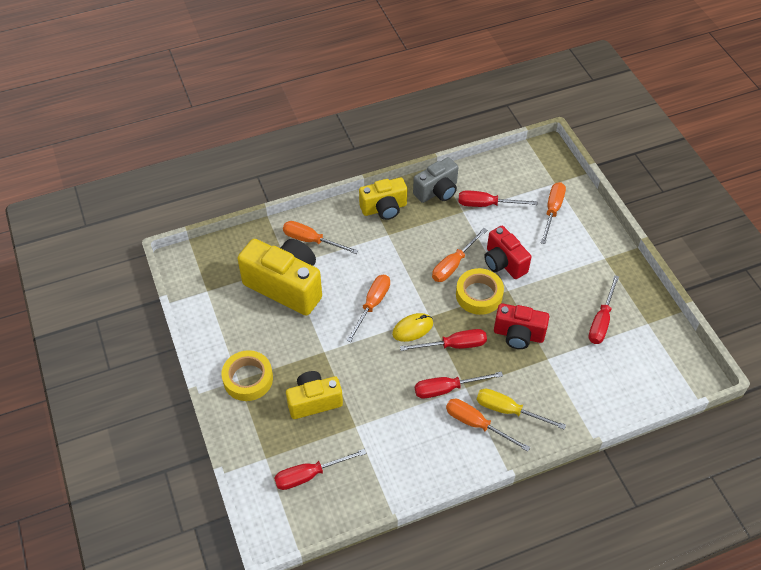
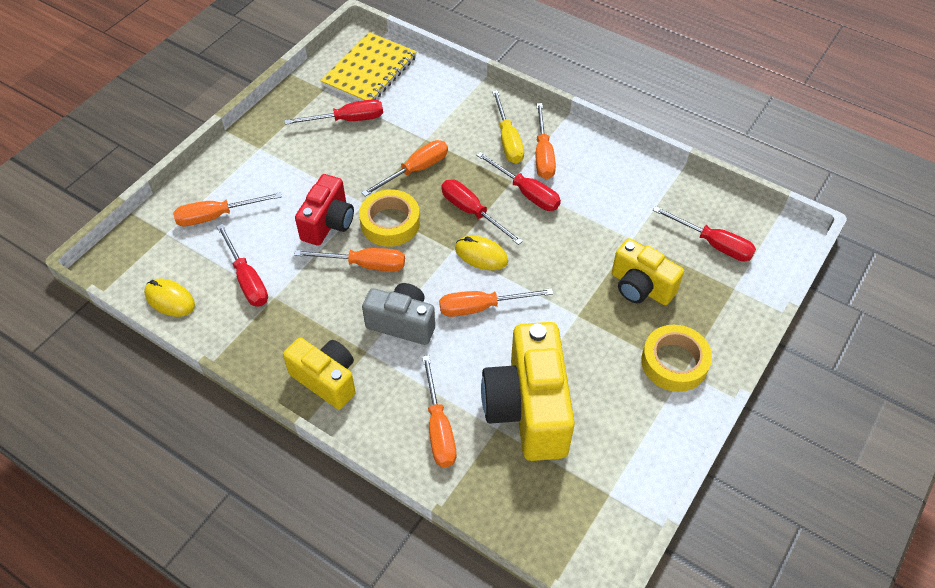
camera: 125 degrees left, 0 degrees up
grey camera [413,157,458,203] -> grey camera moved to [362,283,435,345]
red camera [494,303,549,349] -> orange screwdriver [361,140,448,197]
none -> yellow mouse [144,279,195,317]
none -> yellow notebook [320,32,417,101]

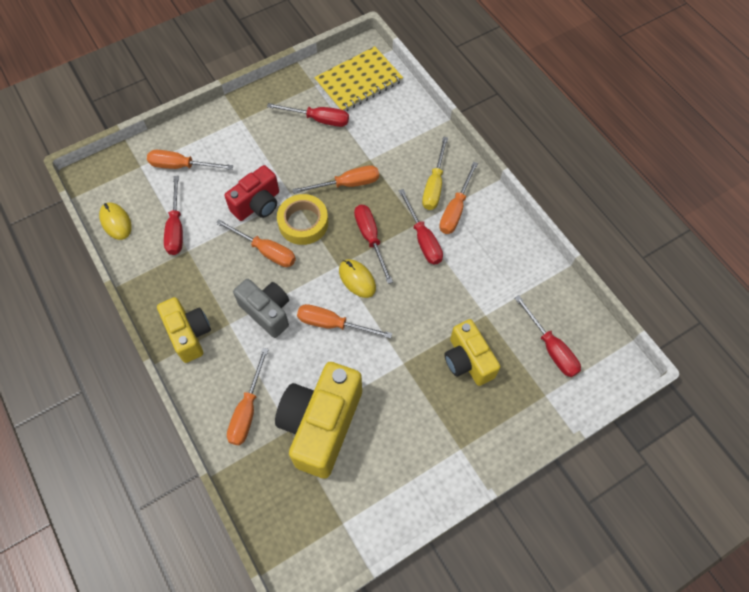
camera: 25 degrees right, 10 degrees up
yellow tape [641,325,712,392] -> none

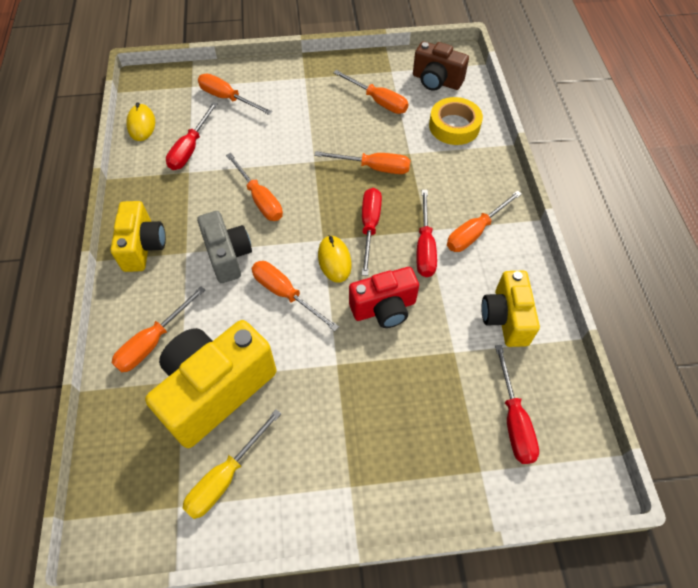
camera: 25 degrees right, 5 degrees down
red camera [224,165,279,221] -> red camera moved to [349,267,419,328]
red screwdriver [267,103,349,127] -> orange screwdriver [333,70,408,114]
yellow tape [277,194,328,245] -> yellow tape moved to [429,97,483,145]
yellow notebook [314,46,403,111] -> brown camera [413,41,469,91]
yellow screwdriver [422,137,448,210] -> yellow screwdriver moved to [182,409,281,519]
yellow camera [444,319,500,386] -> yellow camera moved to [481,271,540,347]

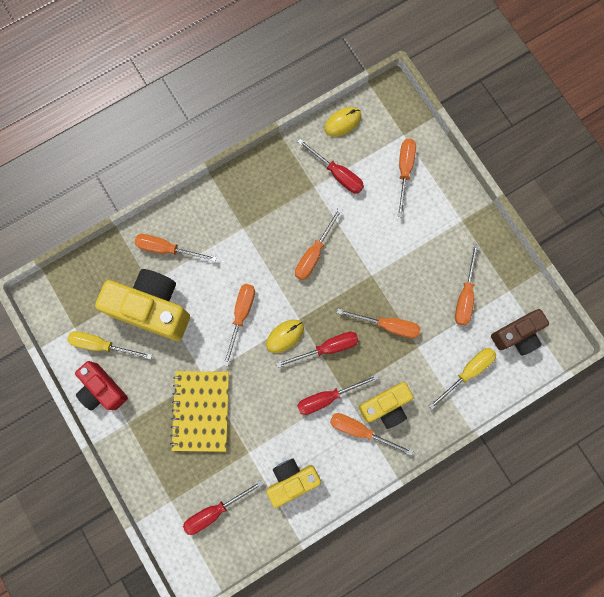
camera: 65 degrees right, 20 degrees up
yellow camera [110,201,166,272] -> yellow camera moved to [359,382,413,429]
red screwdriver [166,102,218,170] -> red screwdriver turned 135 degrees counterclockwise [297,138,364,194]
grey camera [197,211,252,283] -> none
orange screwdriver [314,151,411,174] -> orange screwdriver turned 60 degrees counterclockwise [337,309,421,338]
red camera [349,267,419,328] -> red camera moved to [75,361,128,411]
brown camera [413,41,469,91] -> brown camera turned 120 degrees counterclockwise [491,309,549,356]
yellow tape [429,97,483,145] -> yellow screwdriver [429,348,496,409]
none -> yellow notebook [170,371,229,452]

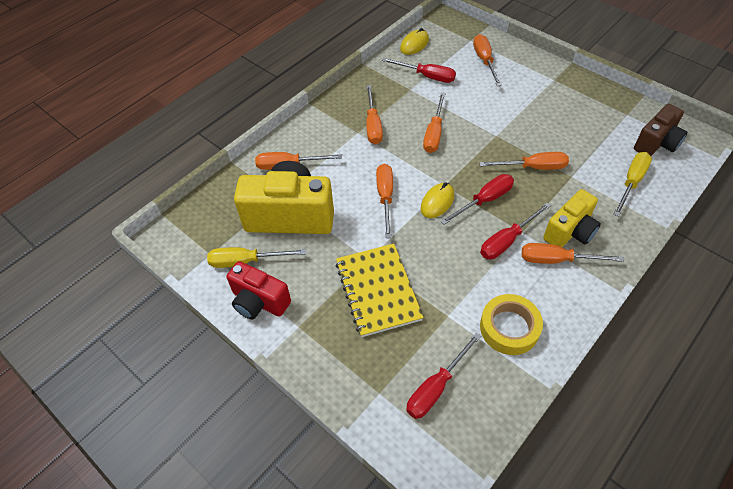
camera: 15 degrees left, 25 degrees down
yellow camera [267,458,321,508] -> yellow tape [480,294,543,355]
orange screwdriver [455,244,479,325] -> orange screwdriver moved to [366,85,383,144]

